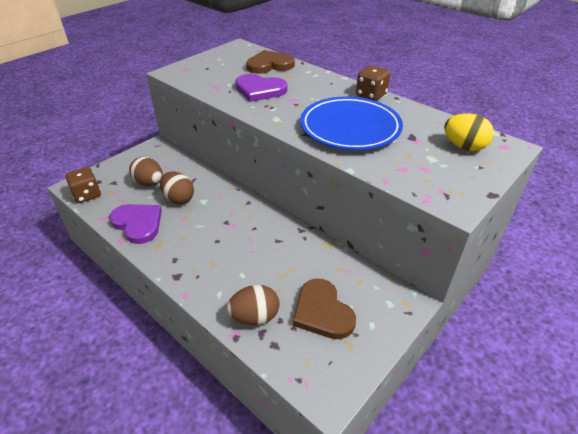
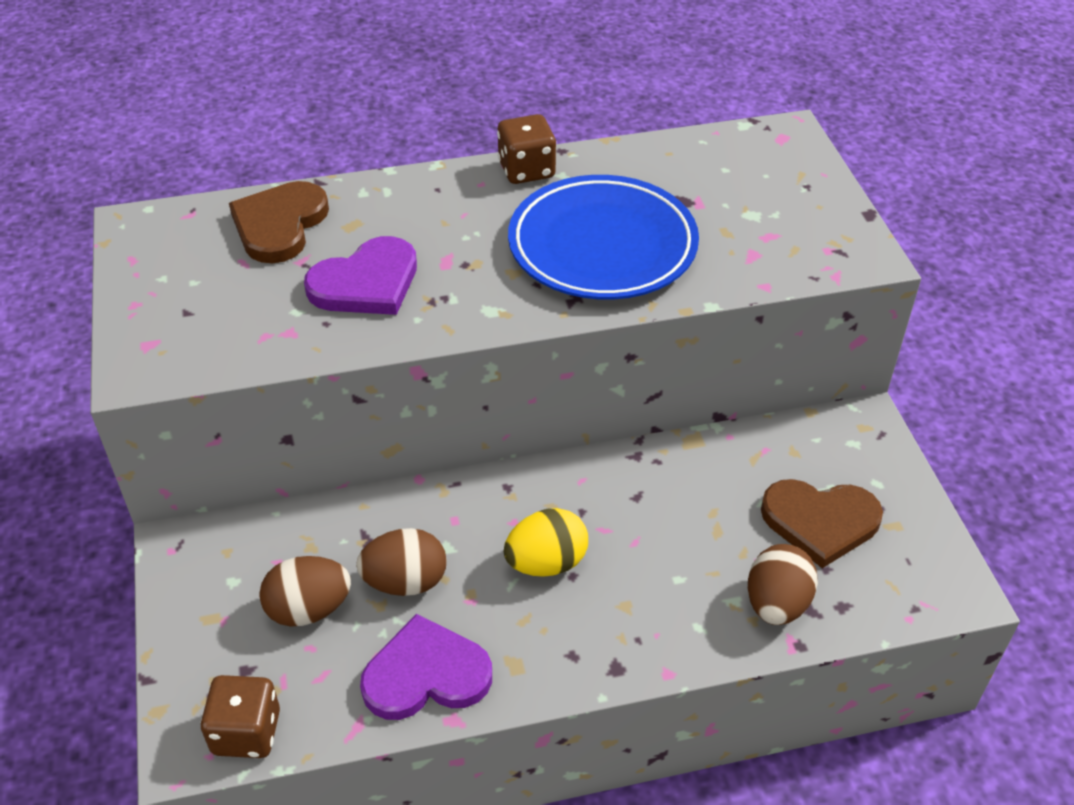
camera: 55 degrees left, 5 degrees up
yellow egg [444,113,494,151] -> yellow egg moved to [504,508,588,577]

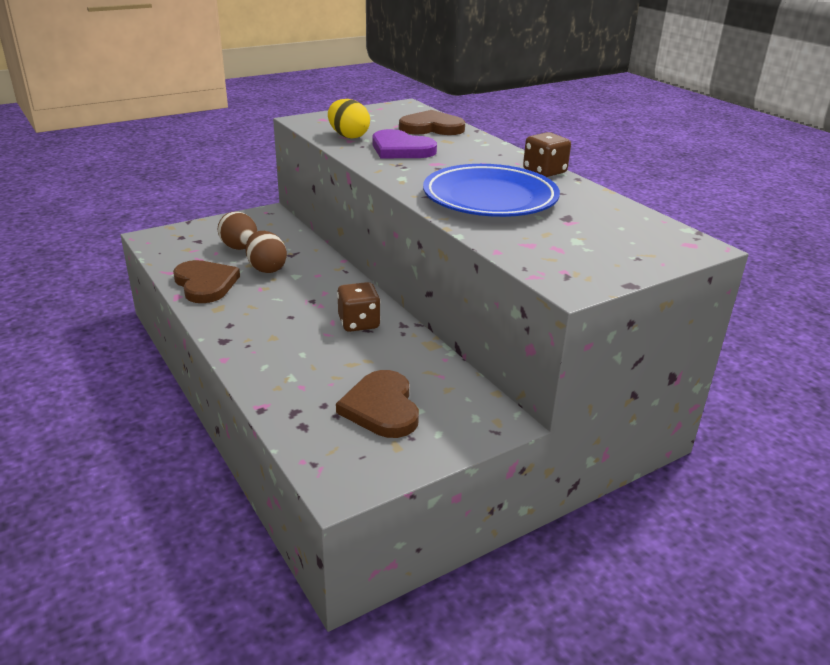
camera: 70 degrees right, 15 degrees down
brown dice [201,675,280,758] -> brown dice moved to [337,282,380,332]
purple heart [360,614,492,720] -> brown heart [173,260,240,303]
yellow egg [504,508,588,577] -> yellow egg moved to [328,99,370,139]
brown egg [748,544,818,625] -> none

